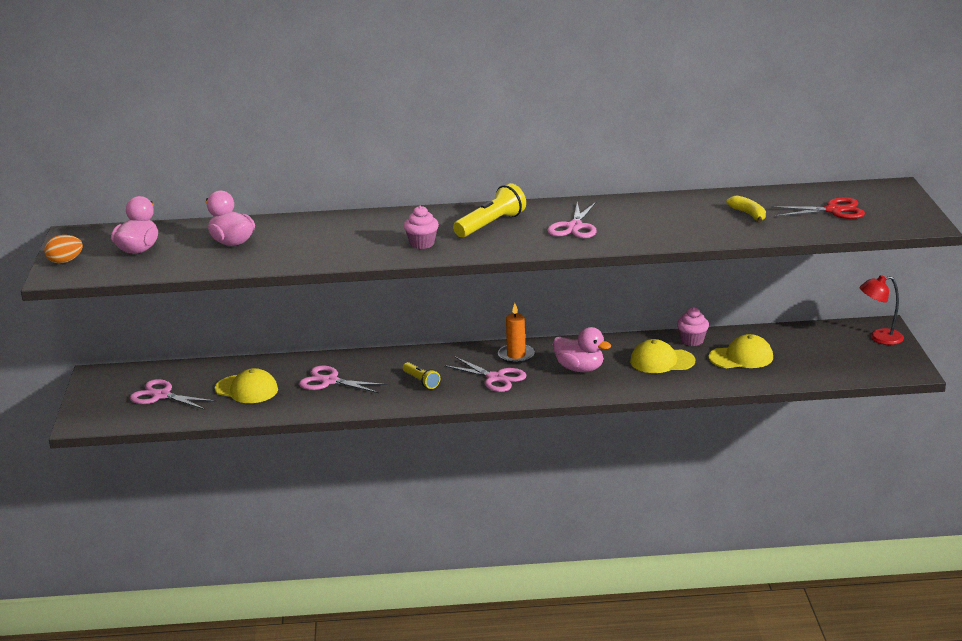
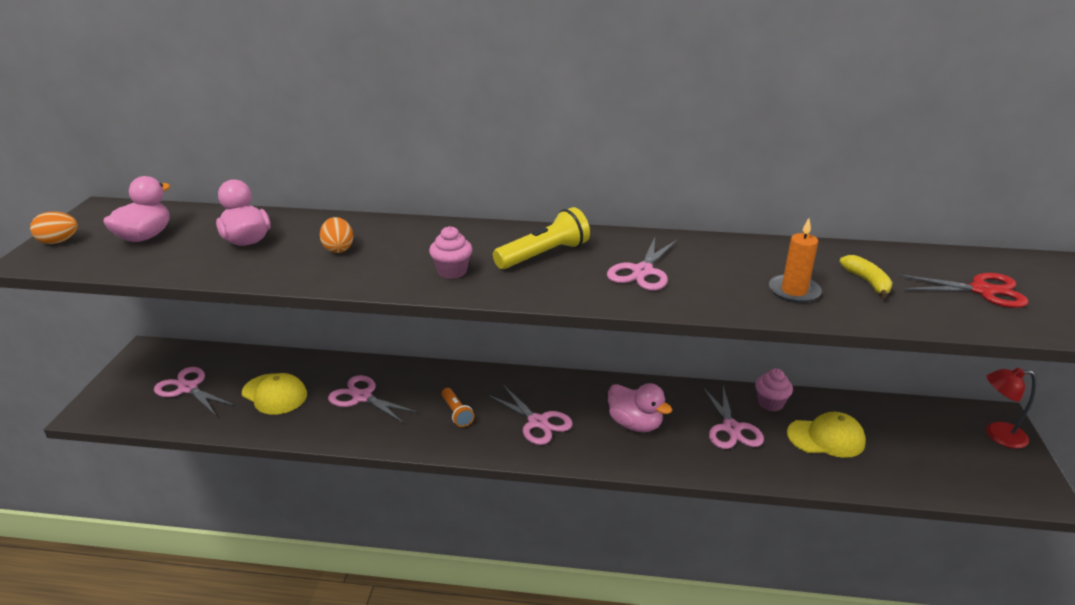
camera: 10 degrees right, 5 degrees up
yellow flashlight [403,362,440,389] -> orange flashlight [442,388,474,427]
orange candle [498,303,535,363] -> orange candle moved to [769,218,822,303]
yellow cap [630,339,695,373] -> pink scissors [702,386,764,449]
none -> orange egg [320,217,353,253]

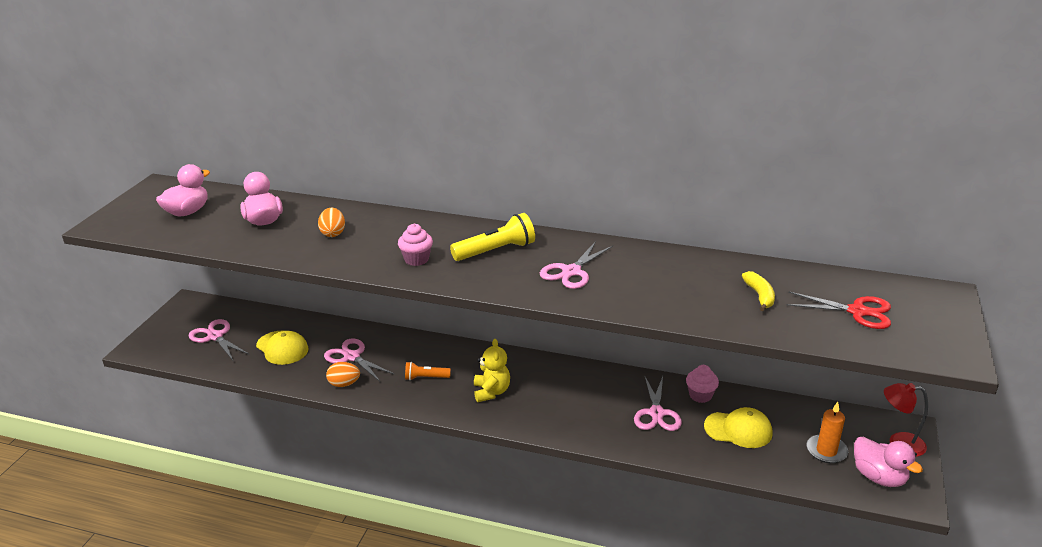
camera: 10 degrees right, 0 degrees up
orange egg [30,212,78,244] -> orange egg moved to [326,362,360,387]
orange flashlight [442,388,474,427] -> orange flashlight turned 105 degrees clockwise [405,362,451,380]
pink scissors [487,385,573,445] -> yellow teddy bear [474,339,510,402]
pink duck [608,383,672,432] -> pink duck moved to [854,437,923,487]
orange candle [769,218,822,303] -> orange candle moved to [807,402,848,463]

